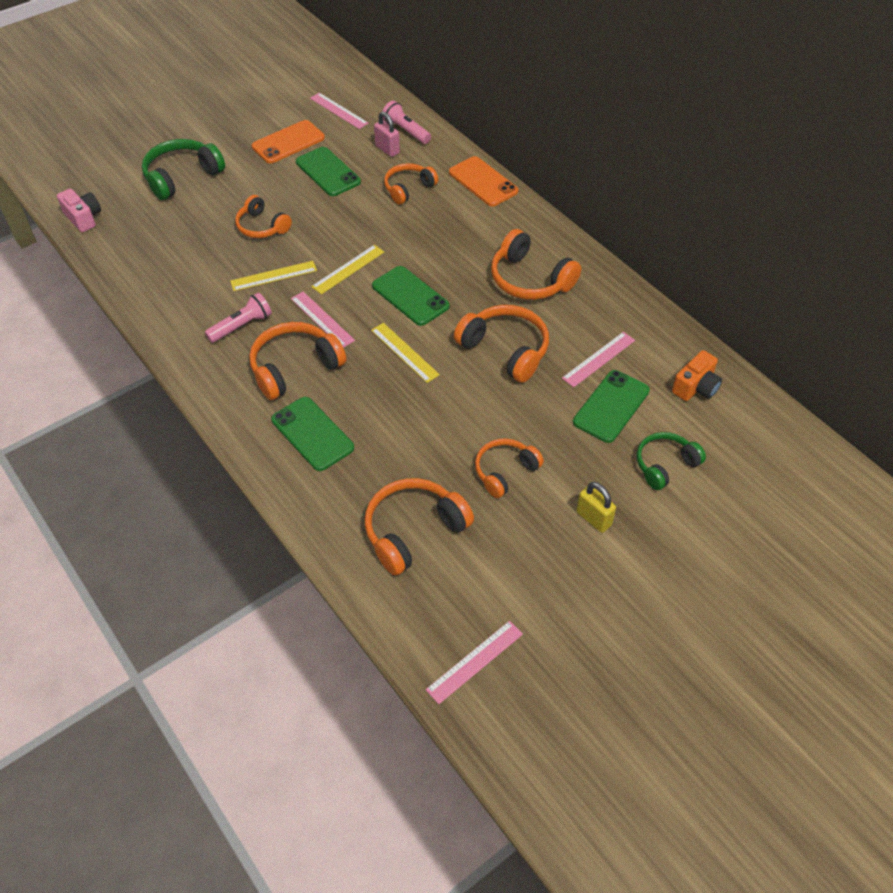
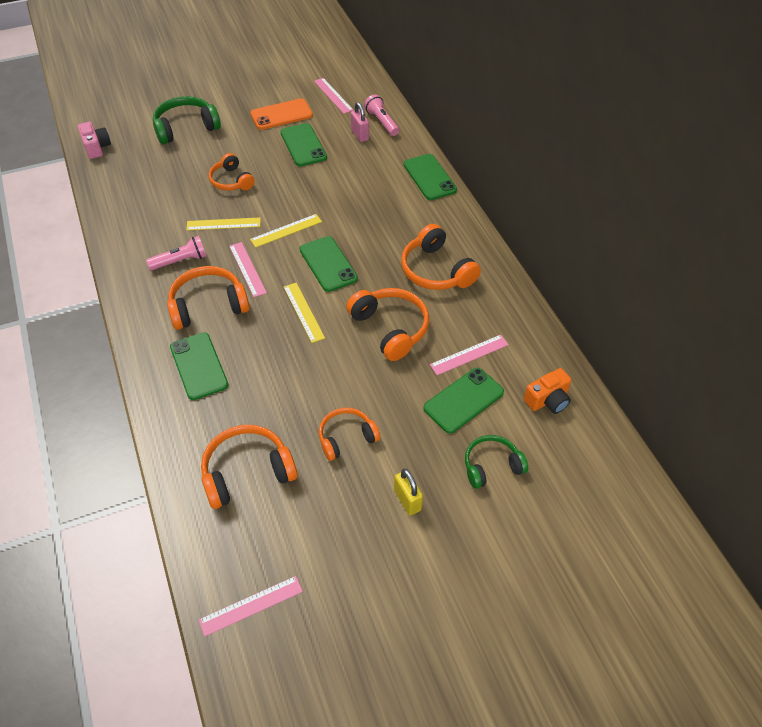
camera: 15 degrees right, 0 degrees up
orange headphones [384,163,438,204] -> none
orange phone [449,156,518,206] -> green phone [404,154,457,200]

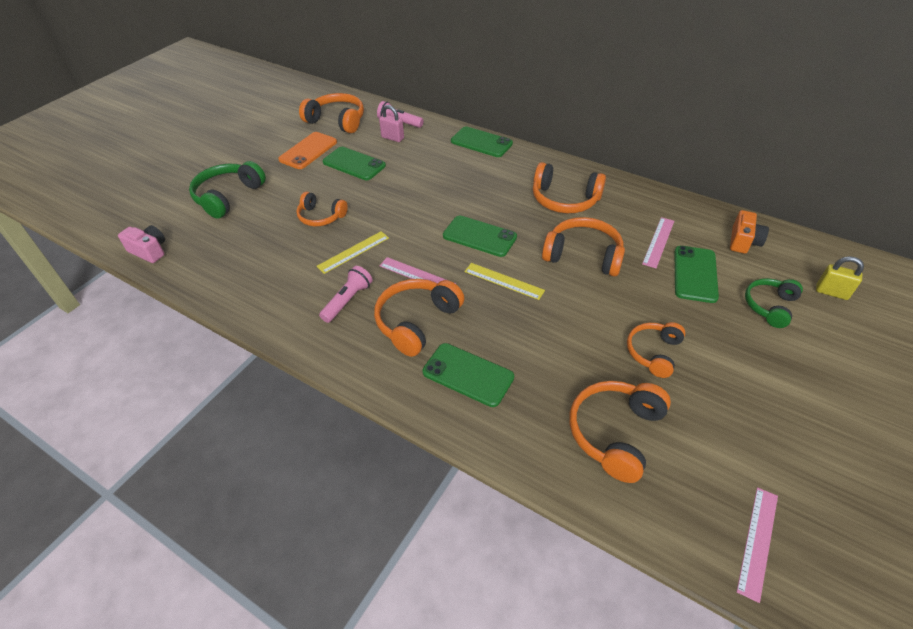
camera: 35 degrees left, 5 degrees down
yellow ruler [250,214,322,248] -> none
pink ruler [314,78,353,114] -> orange headphones [299,93,364,133]
yellow padlock [394,469,423,515] -> yellow padlock moved to [816,256,864,300]

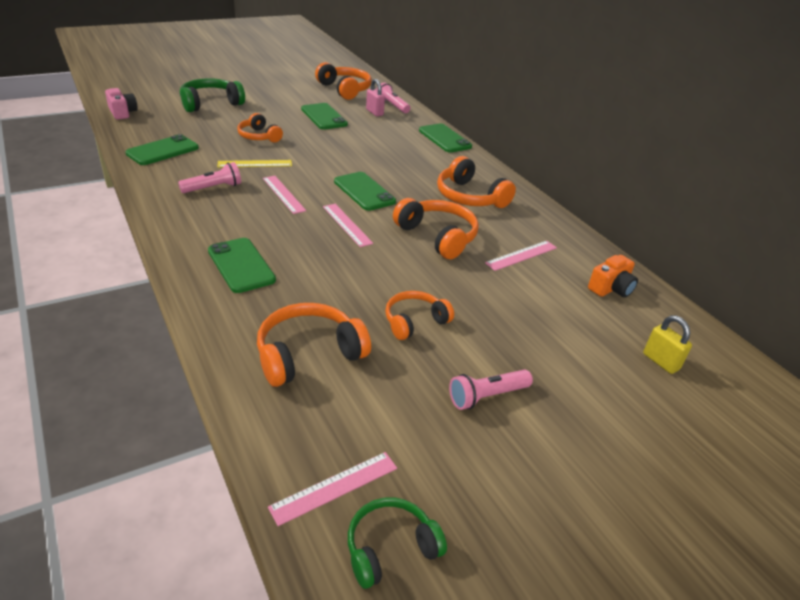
camera: 25 degrees right, 10 degrees down
orange phone [278,132,337,169] -> none
orange headphones [374,279,464,357] -> none
yellow ruler [464,263,545,300] -> pink ruler [323,204,373,247]
green phone [675,246,719,303] -> green phone moved to [125,134,199,165]
green headphones [745,278,803,328] -> green headphones moved to [348,497,447,589]
none -> pink flashlight [449,370,533,410]

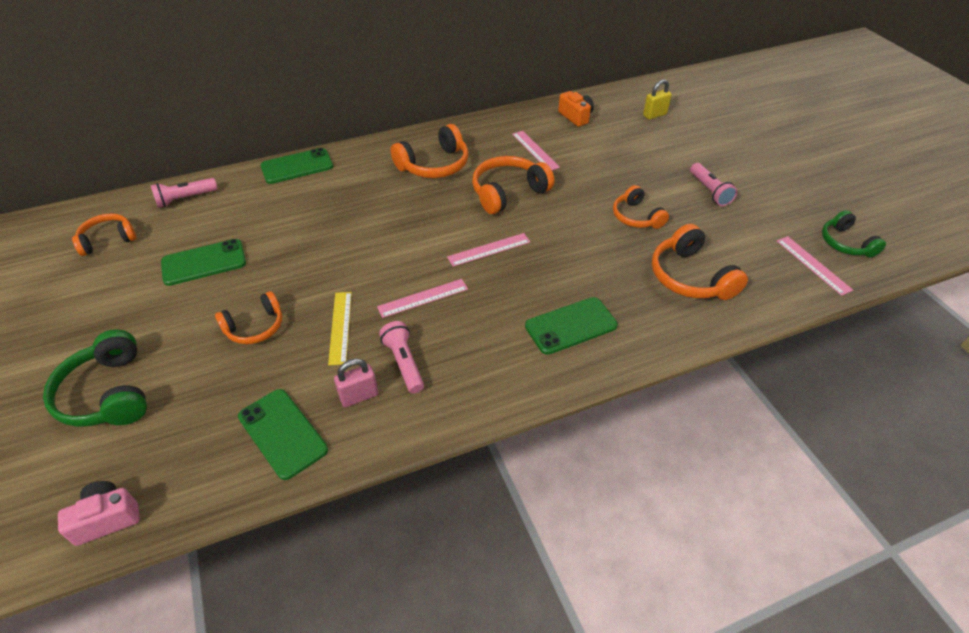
camera: 80 degrees left, 10 degrees up
orange headphones [315,62,372,100] -> orange headphones [72,213,137,256], size x0.66
green phone [334,172,396,211] -> none
pink padlock [366,79,385,116] -> pink padlock moved to [334,358,378,407]

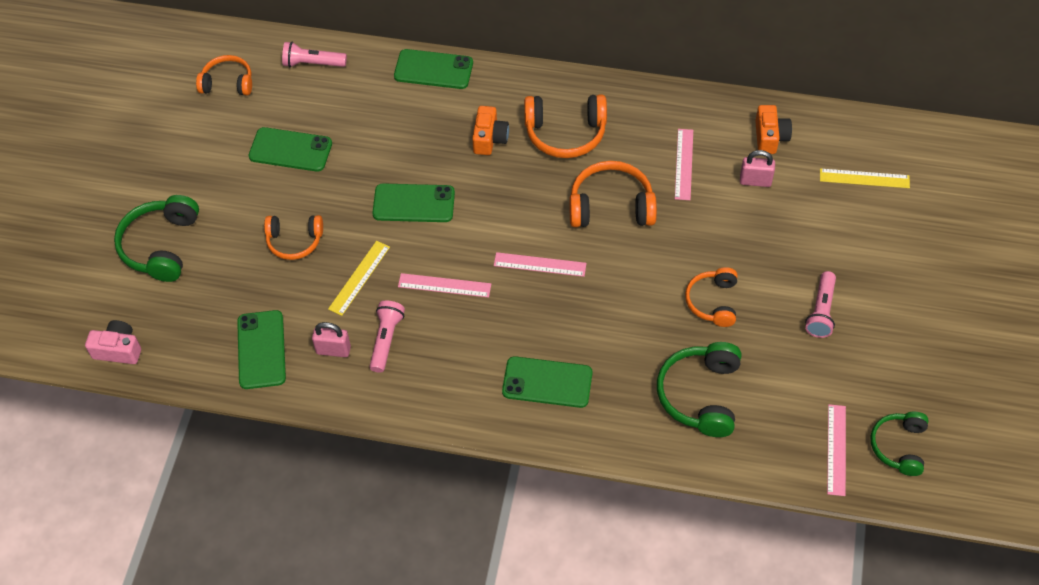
camera: 35 degrees right, 10 degrees up
yellow padlock [643,79,672,120] -> yellow ruler [820,168,910,188]
orange headphones [652,224,748,300] -> green headphones [657,342,742,437]
none -> green phone [372,184,455,222]
none -> orange camera [472,106,509,155]
none -> pink padlock [740,150,775,187]

